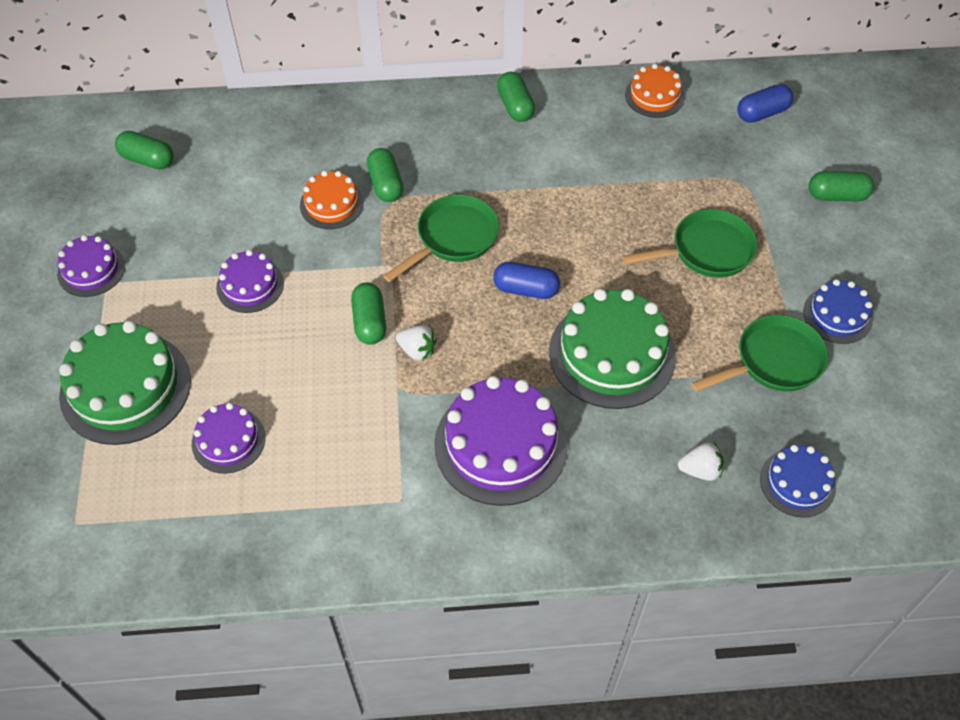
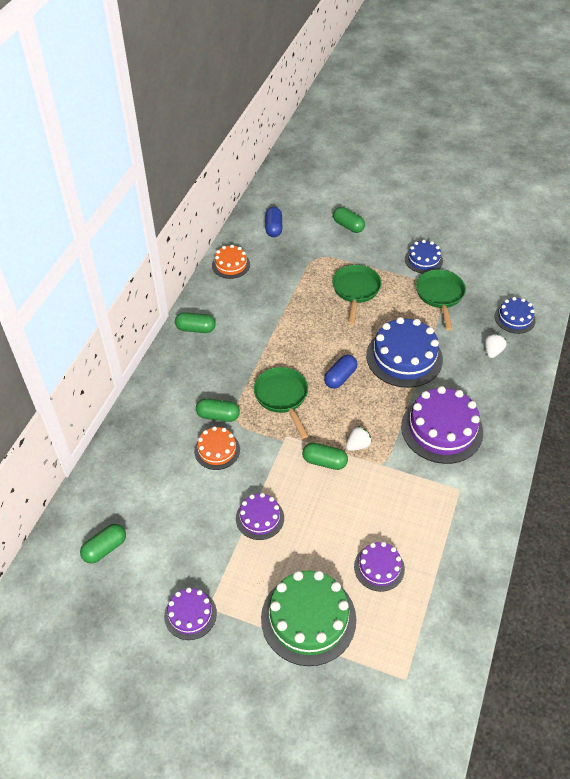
camera: 65 degrees left, 5 degrees down
green cake [549,289,676,409] -> blue cake [366,317,443,388]
green capsule [809,171,874,201] -> green capsule turned 75 degrees counterclockwise [333,207,365,233]

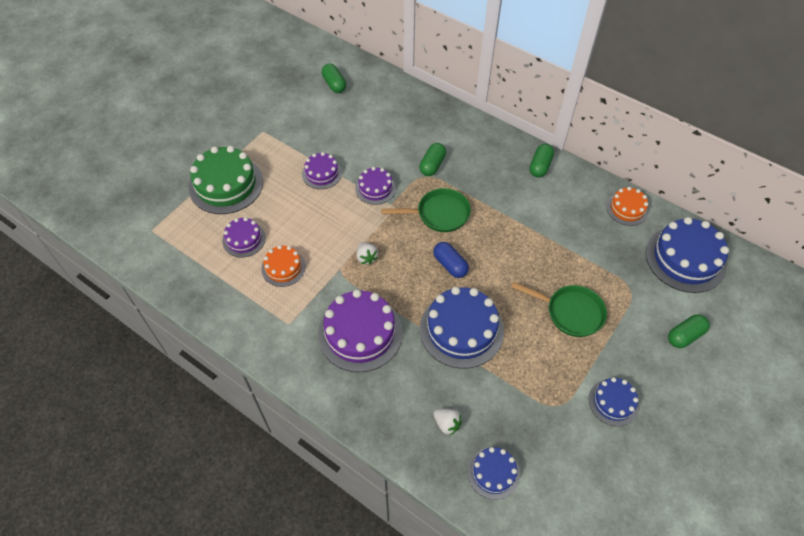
camera: 105 degrees right, 5 degrees up
purple cake [164,588,217,640] -> purple cake moved to [355,167,396,205]
orange cake [194,426,240,470] -> orange cake moved to [261,245,306,287]
blue capsule [265,207,282,237] -> blue cake [646,217,729,293]
green capsule [302,443,348,470] -> none
green pan [416,270,466,331] -> none

